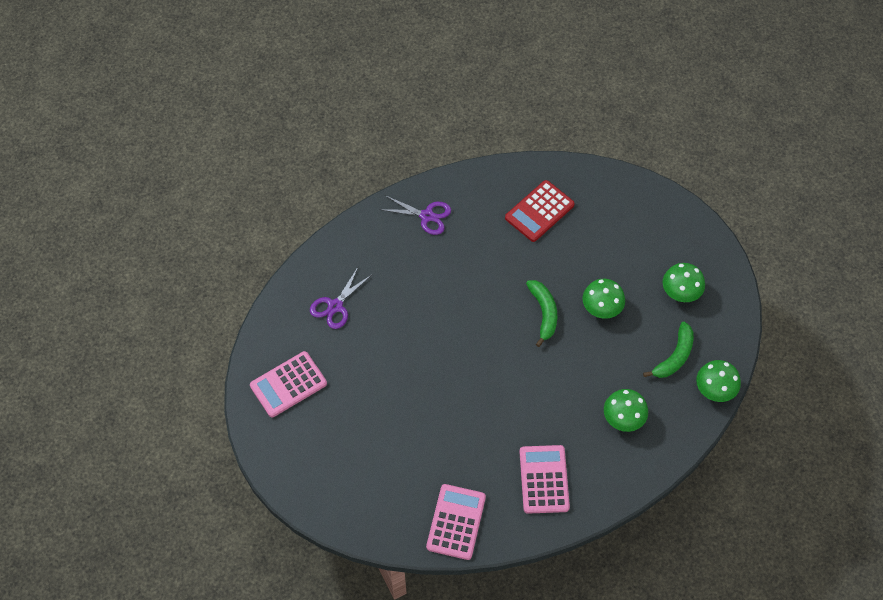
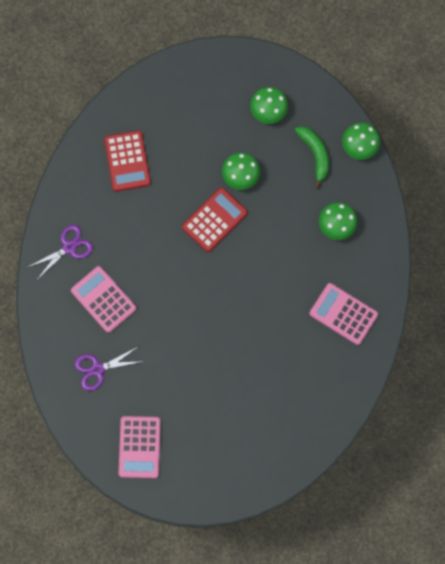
camera: 55 degrees left, 15 degrees up
purple scissors [310,267,372,329] -> purple scissors turned 90 degrees clockwise [74,346,144,391]
pink calculator [426,484,486,560] -> pink calculator moved to [71,266,136,333]
green banana [526,280,557,347] -> red calculator [182,188,248,252]

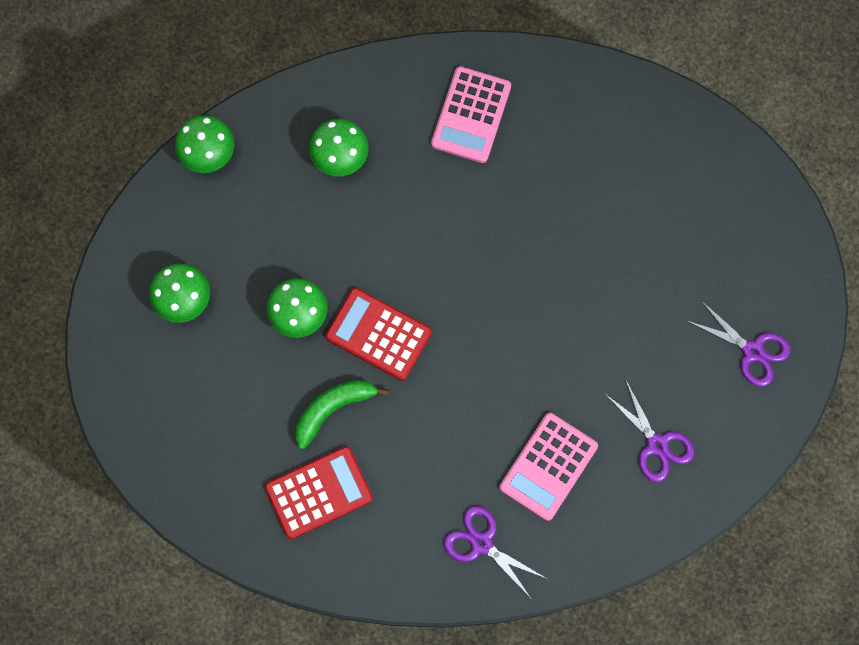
camera: 105 degrees left, 0 degrees up
pink calculator [119,416,161,478] -> purple scissors [688,302,791,387]
green banana [295,126,329,188] -> green banana moved to [295,380,389,449]

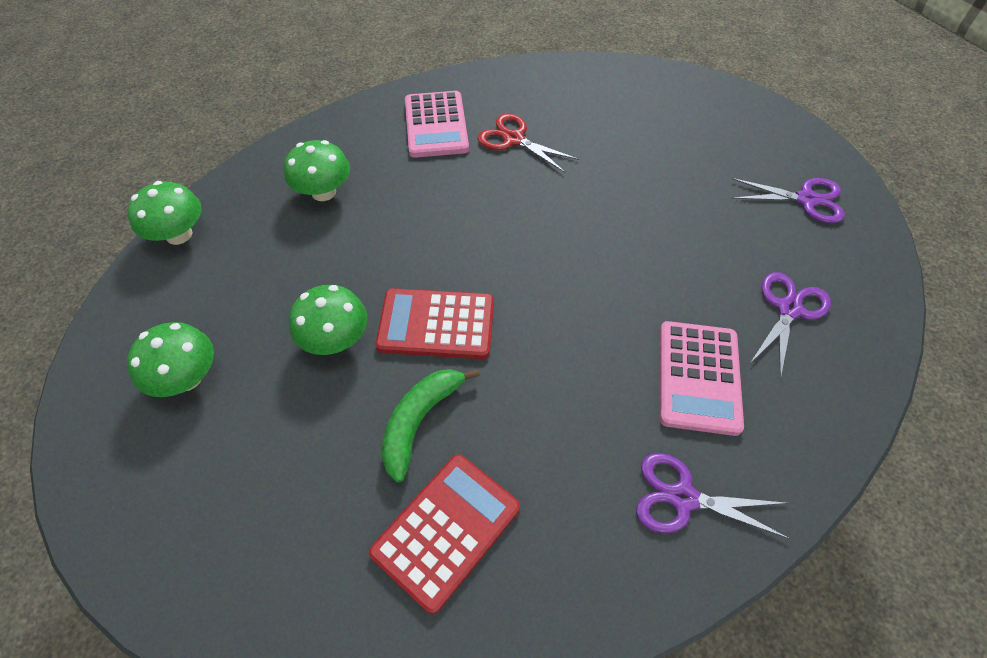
camera: 25 degrees left, 20 degrees down
purple scissors [605,381,694,482] -> purple scissors turned 90 degrees counterclockwise [750,272,831,379]
none -> red scissors [477,114,579,173]

